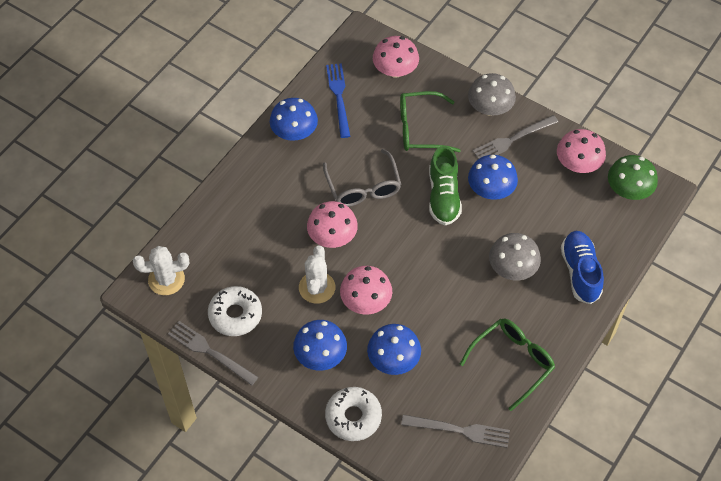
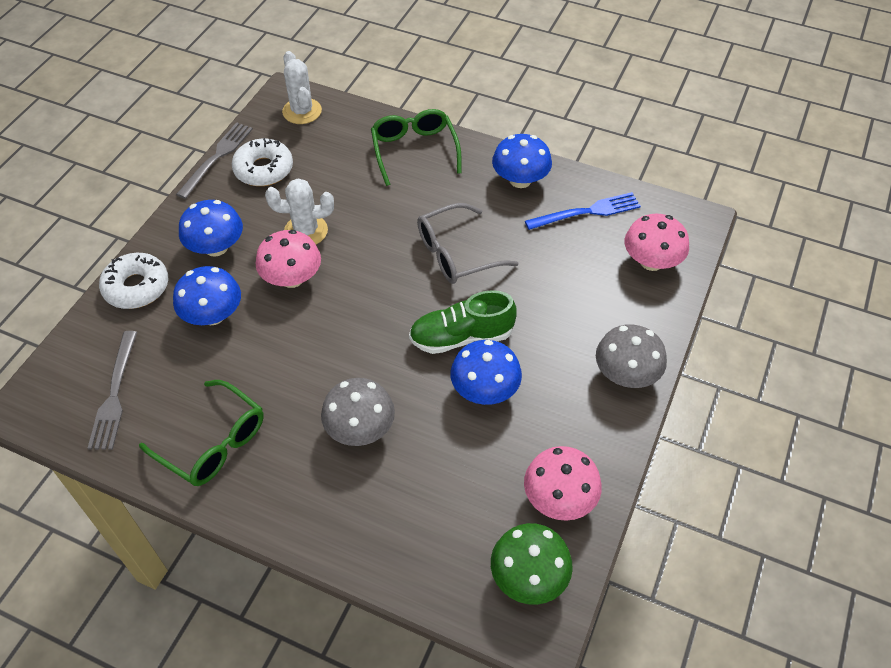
camera: 80 degrees right, 5 degrees down
pink mushroom [307,201,358,248] -> none
green glasses [400,91,461,152] -> green glasses moved to [371,109,462,186]
grey fork [473,115,558,159] -> none
blue shoe [561,231,604,304] -> none

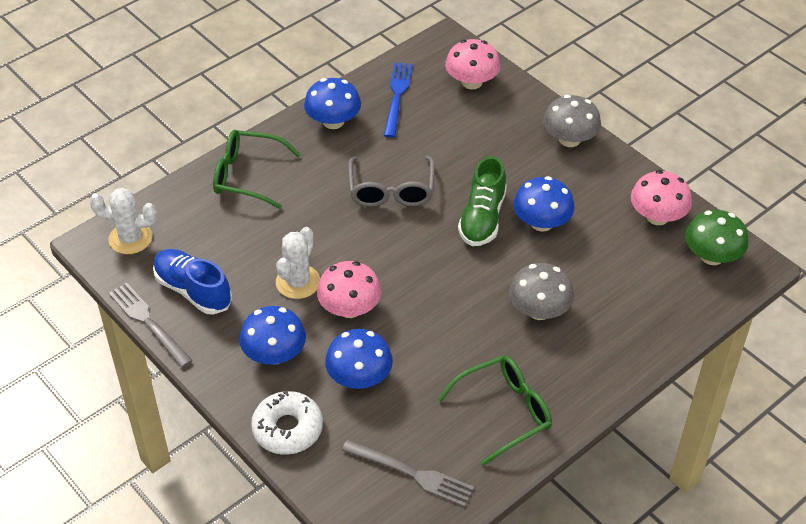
camera: 65 degrees left, 5 degrees down
white donut [232,138,293,186] -> blue shoe [153,249,232,315]

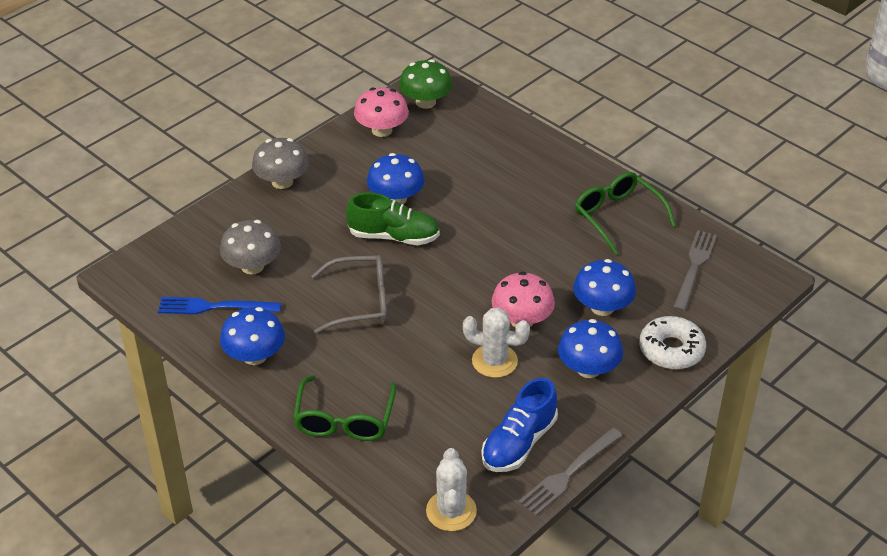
camera: 95 degrees left, 5 degrees down
pink mushroom [445,39,501,89] -> none
grey mushroom [509,263,574,320] -> grey mushroom moved to [220,220,281,274]

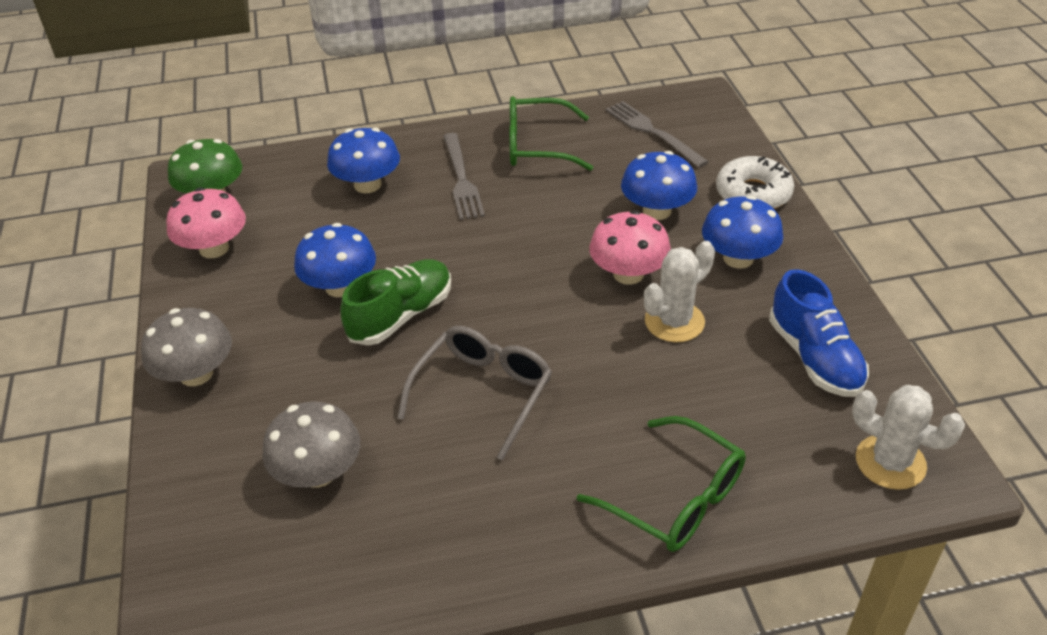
camera: 55 degrees left, 0 degrees up
blue fork [158,297,281,314] -> none
blue mushroom [220,307,285,365] -> blue mushroom moved to [327,128,400,193]
grey fork [518,428,622,516] -> grey fork moved to [443,133,485,220]

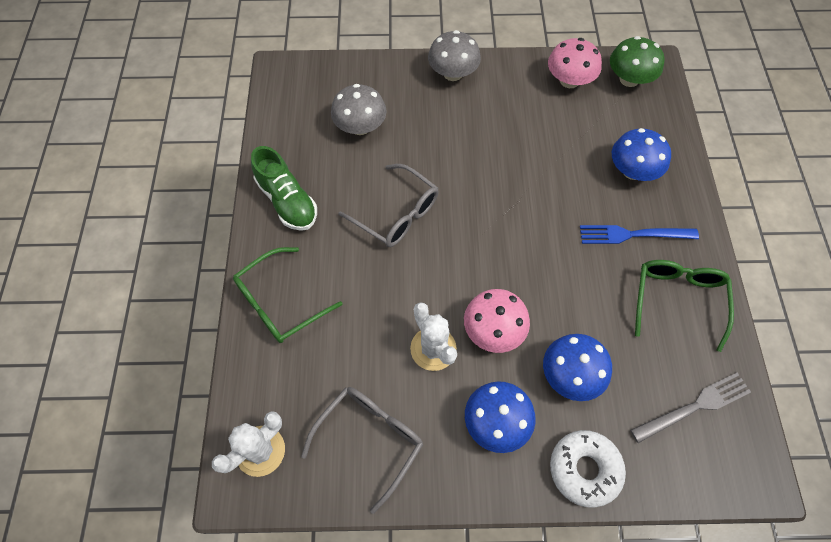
camera: 100 degrees right, 20 degrees up
blue mushroom [294,223,376,297] -> none
green shoe [341,259,451,345] -> green shoe moved to [251,146,317,231]
grey fork [443,133,485,220] -> blue fork [580,225,699,244]
blue shoe [769,269,869,397] -> grey glasses [301,387,423,514]

